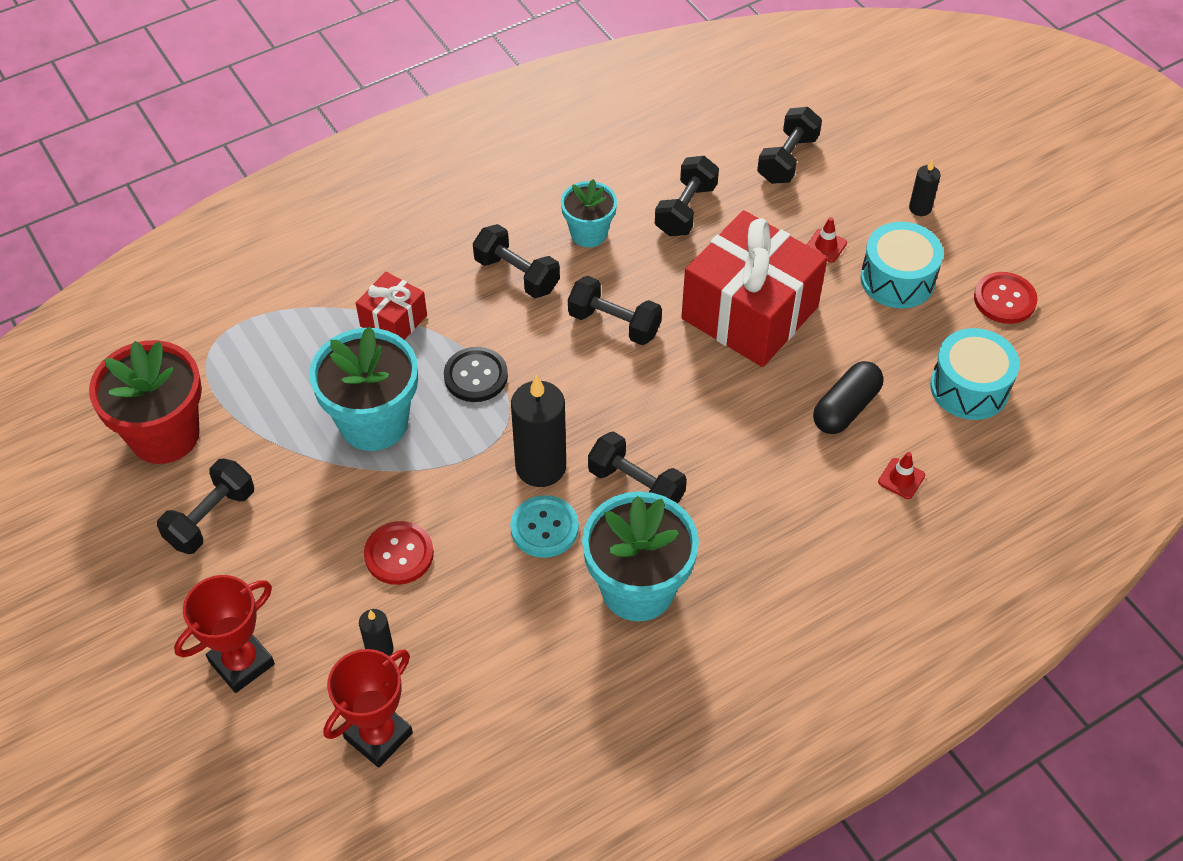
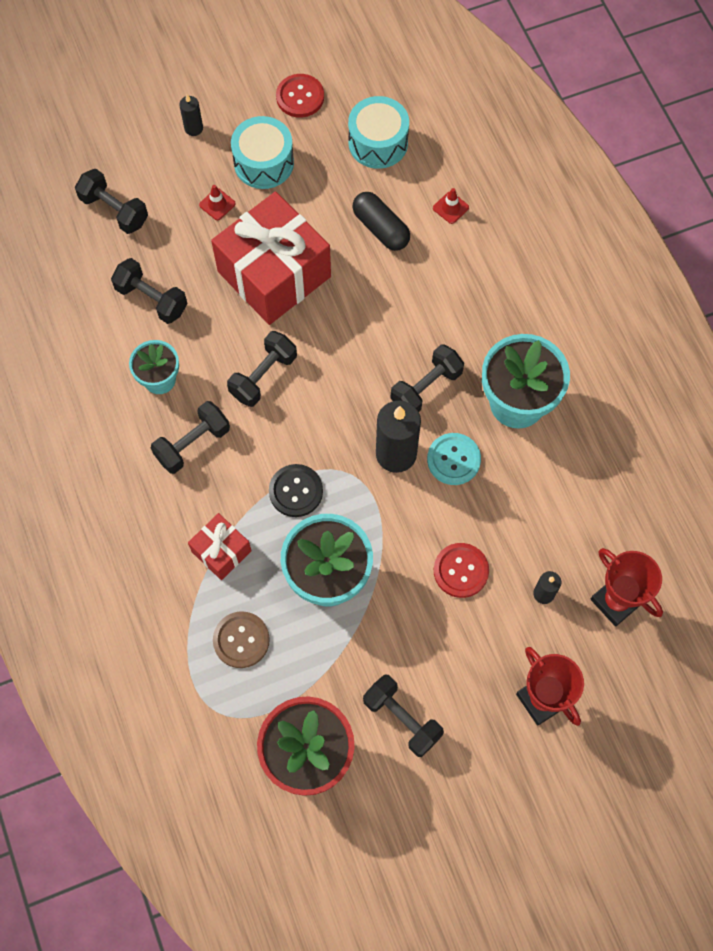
camera: 80 degrees left, 15 degrees up
none -> brown button [213,612,270,668]

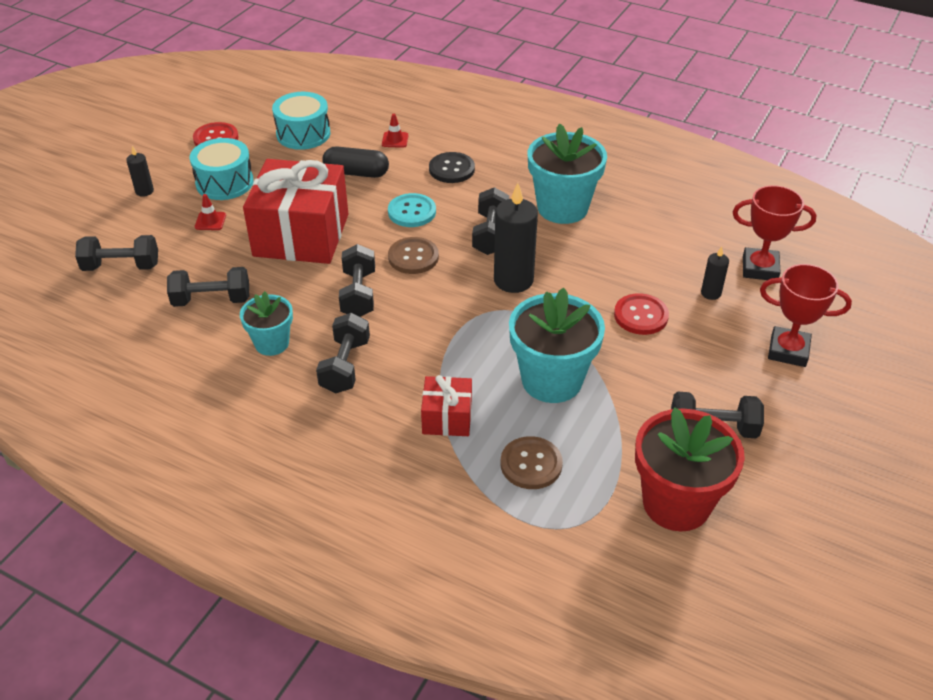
camera: 40 degrees left, 25 degrees down
black button [269,464,323,517] -> black button moved to [429,152,475,183]
turquoise button [427,433,481,485] -> turquoise button moved to [388,193,436,227]
none -> brown button [388,237,439,274]

